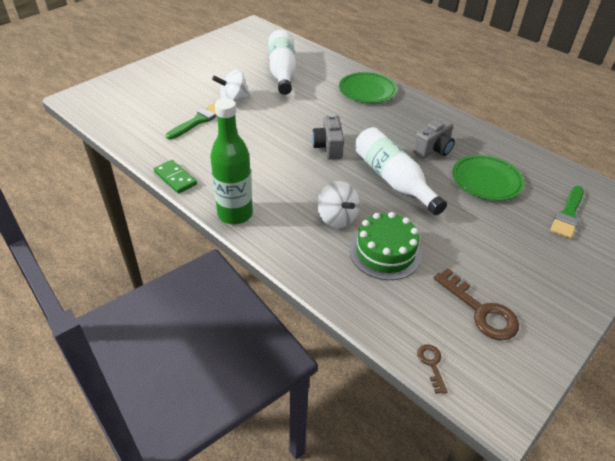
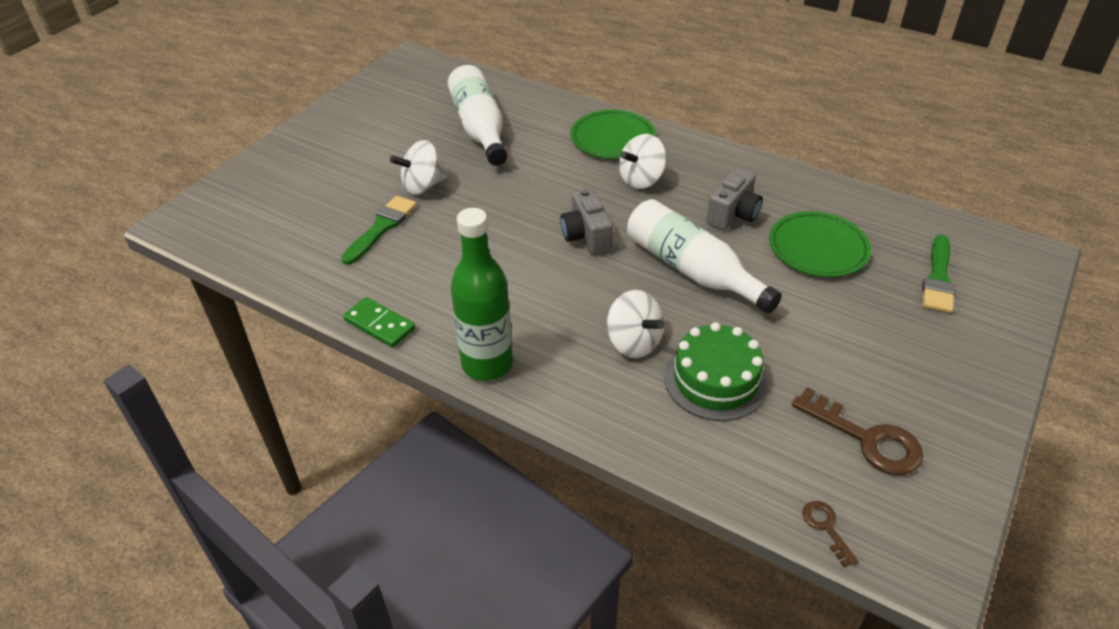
camera: 10 degrees left, 0 degrees up
none -> white spinning top [619,134,667,189]

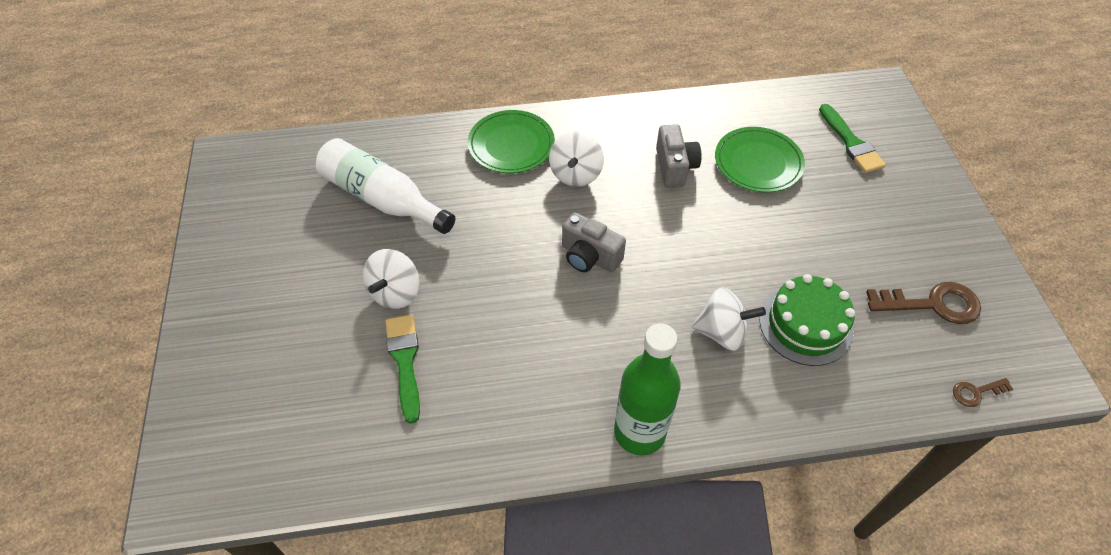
camera: 40 degrees left, 10 degrees up
green domino [343,297,415,348] -> none
white bottle [627,199,782,314] -> none
brown key [802,501,859,567] -> brown key turned 45 degrees counterclockwise [953,378,1013,407]

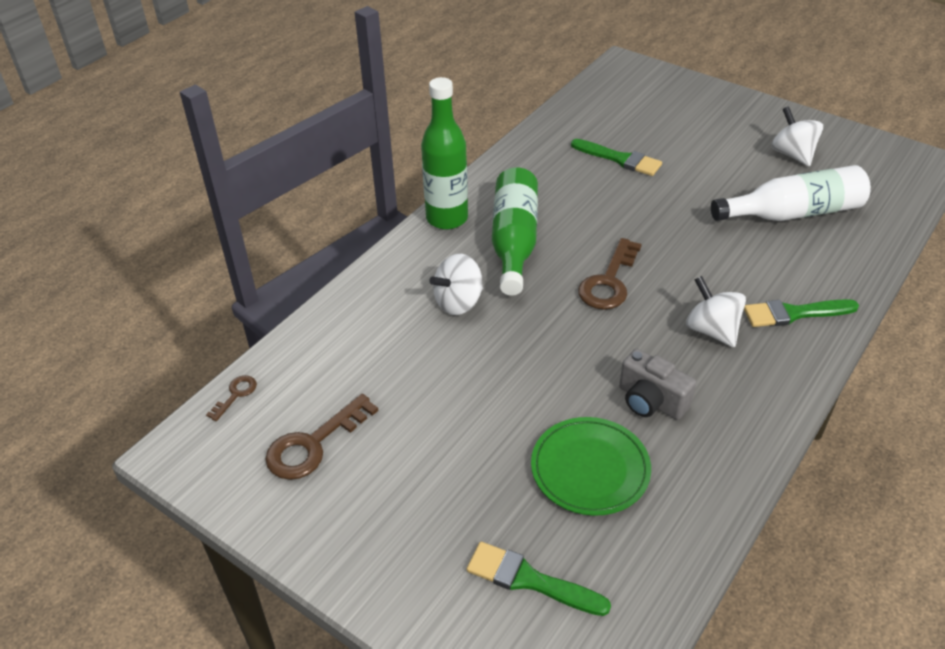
camera: 135 degrees right, 10 degrees down
white spinning top [363,249,420,309] -> white spinning top moved to [771,106,823,166]
green plate [468,110,555,173] -> green brush [744,299,859,327]
grey camera [562,212,626,272] -> brown key [578,238,642,310]
green cake [760,274,855,366] -> none
none -> green bottle [492,168,538,296]

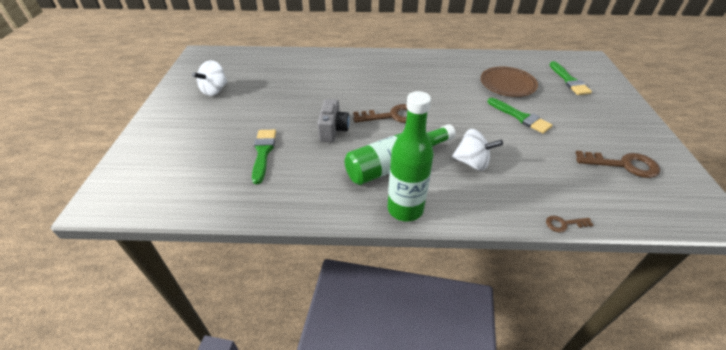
camera: 125 degrees left, 0 degrees up
brown key [206,375,257,421] -> brown key moved to [546,216,593,232]
green plate [531,417,651,516] -> brown plate [481,67,538,97]
grey camera [619,349,696,420] -> grey camera moved to [317,99,350,142]
white spinning top [686,276,746,347] -> none
white bottle [711,165,871,221] -> none
green brush [744,299,859,327] -> green brush moved to [487,98,553,134]

